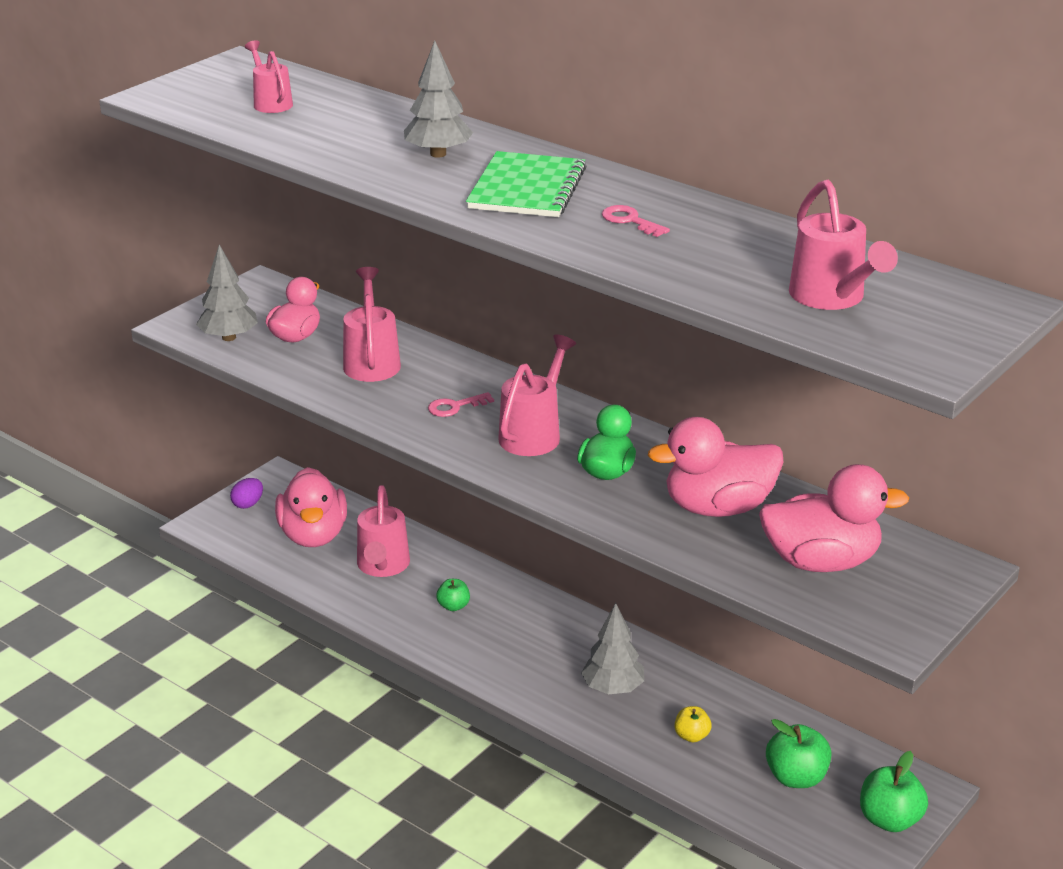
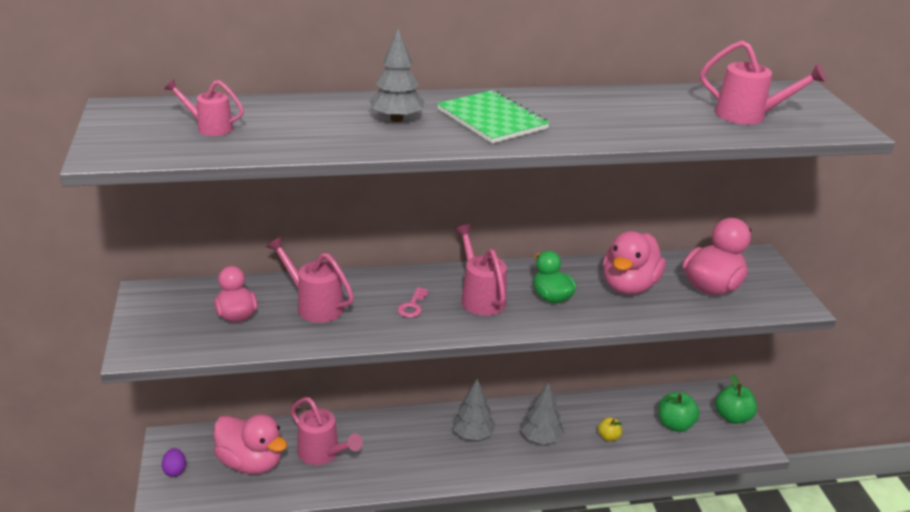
camera: 50 degrees left, 0 degrees up
grey tree [196,244,258,341] -> grey tree moved to [453,378,496,440]
green apple [436,579,470,611] -> none
pink key [602,205,670,237] -> none

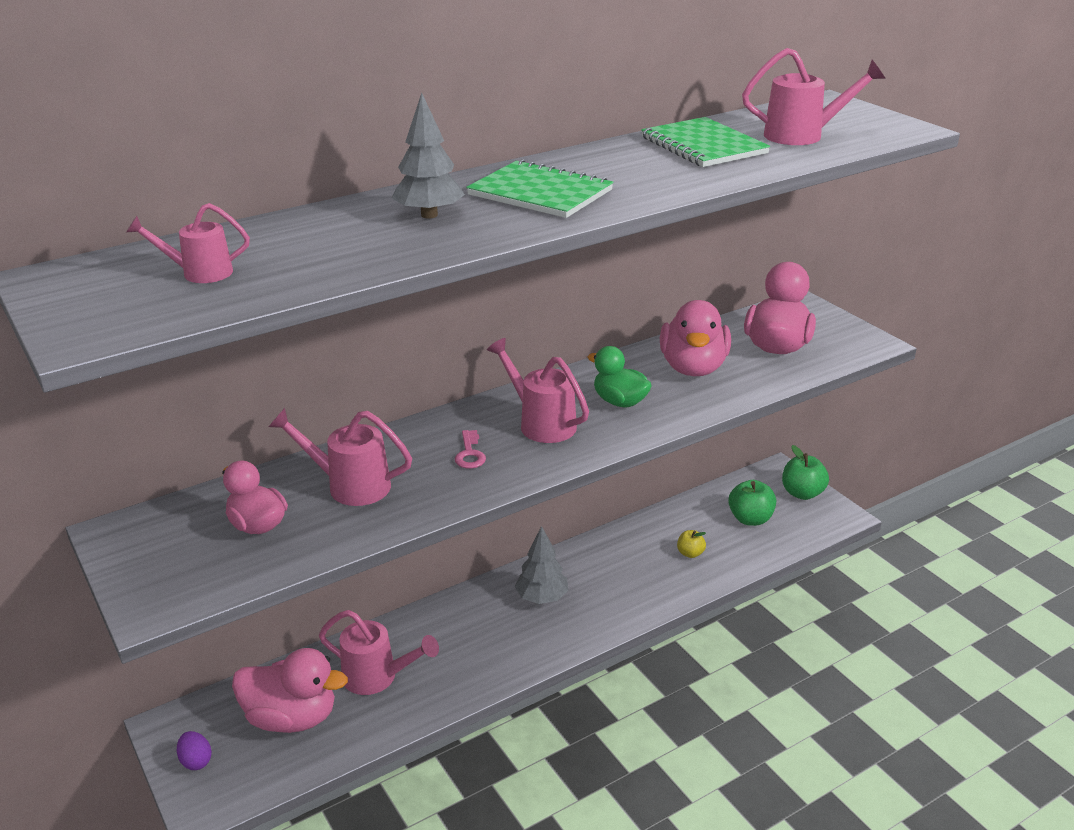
camera: 20 degrees left, 0 degrees up
grey tree [521,382,564,444] -> none
none -> green notebook [641,117,770,167]

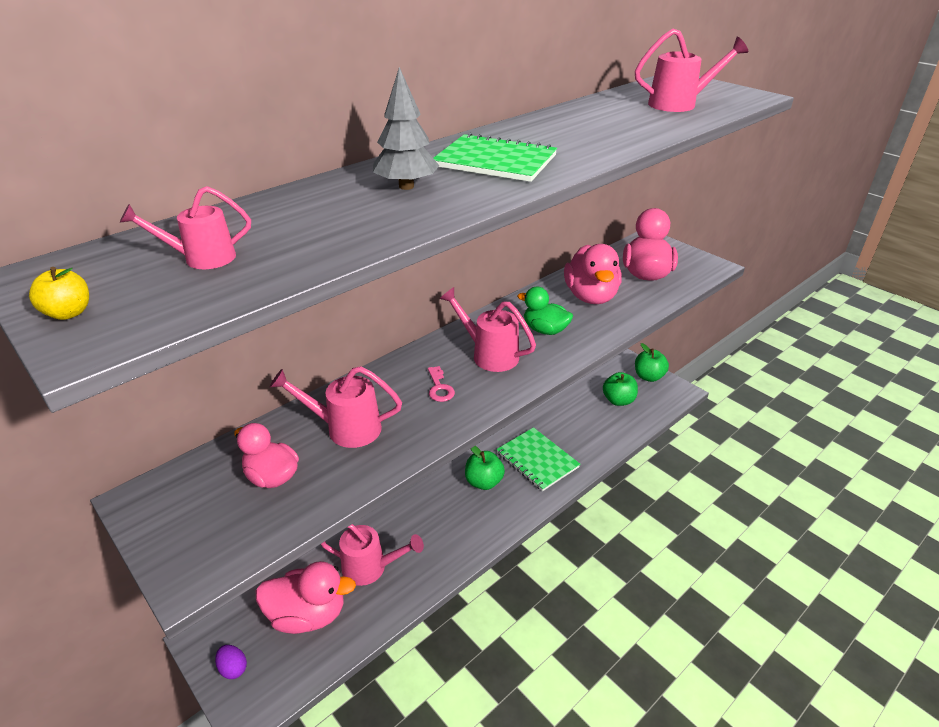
camera: 10 degrees left, 5 degrees up
grey tree [515,526,569,604] -> green apple [465,446,505,490]
green notebook [641,117,770,167] -> green notebook moved to [496,427,580,491]
yellow apple [677,530,706,558] -> yellow apple moved to [29,267,89,320]

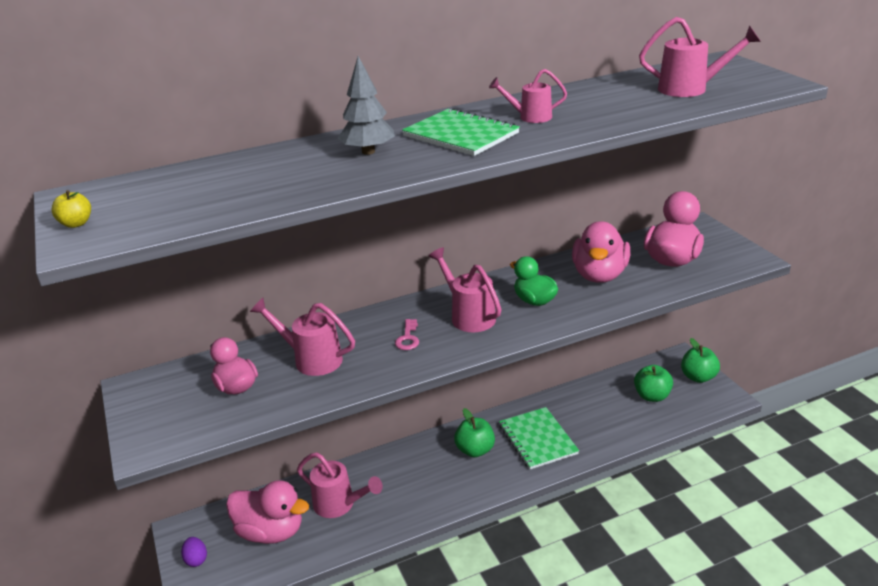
camera: 20 degrees right, 5 degrees down
pink watering can [120,186,251,269] -> pink watering can moved to [489,69,567,123]

